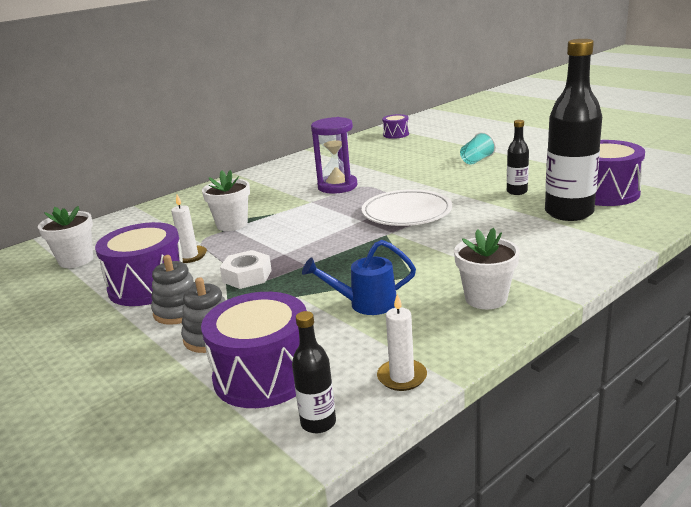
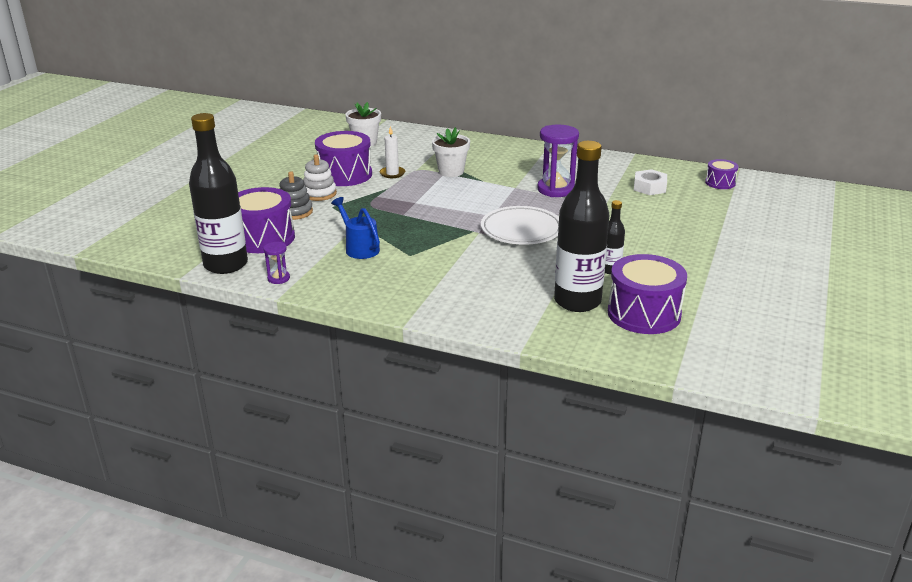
camera: 60 degrees right, 5 degrees up
grey stacking toy [151,255,196,325] -> white stacking toy [303,154,337,201]
white nut [220,250,272,289] -> white nut moved to [634,169,667,195]
black bottle [292,311,336,433] -> black bottle [189,113,248,274], size x2.11
white candle [377,294,427,391] -> purple hourglass [263,242,290,284]
white flower pot [454,228,520,309] -> none
turquoise cup [460,132,496,165] -> none

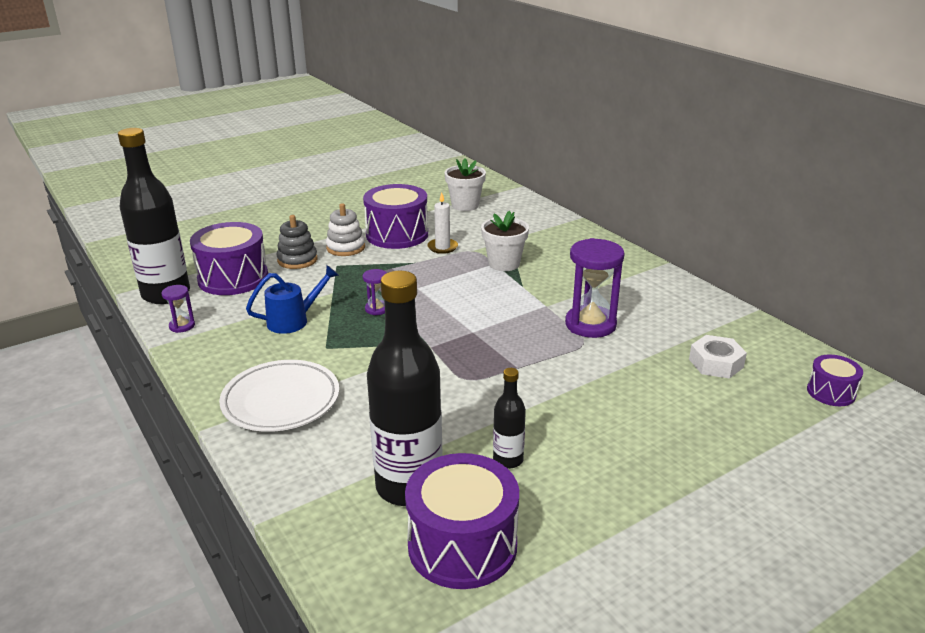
camera: 35 degrees right, 0 degrees up
blue watering can [331,197,380,259] -> blue watering can turned 60 degrees clockwise [246,265,339,334]
white plate [481,206,559,245] -> white plate moved to [219,360,339,432]
none -> purple hourglass [363,269,387,315]

